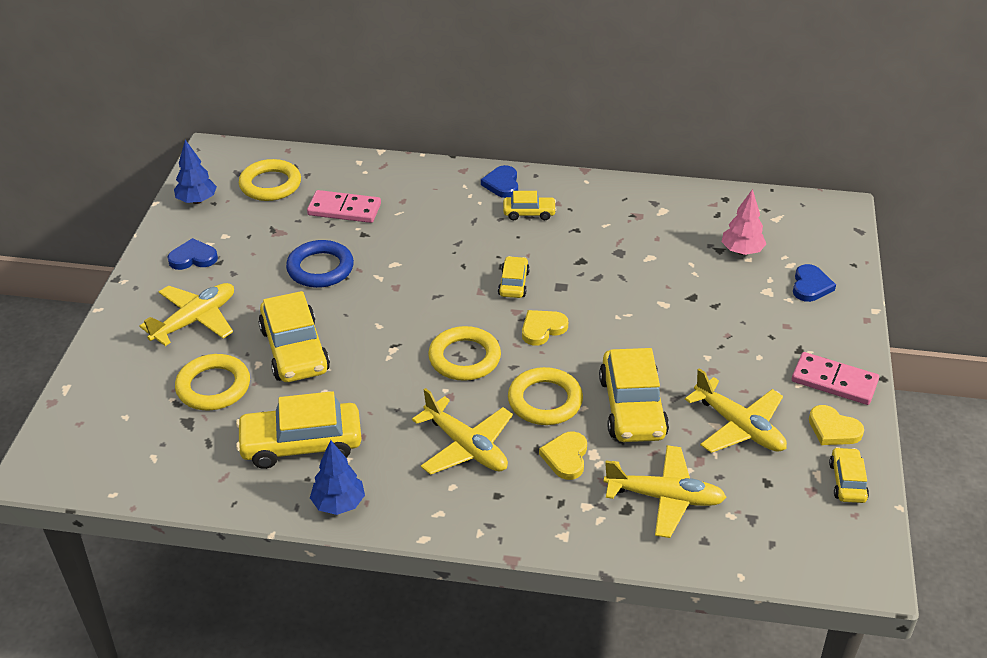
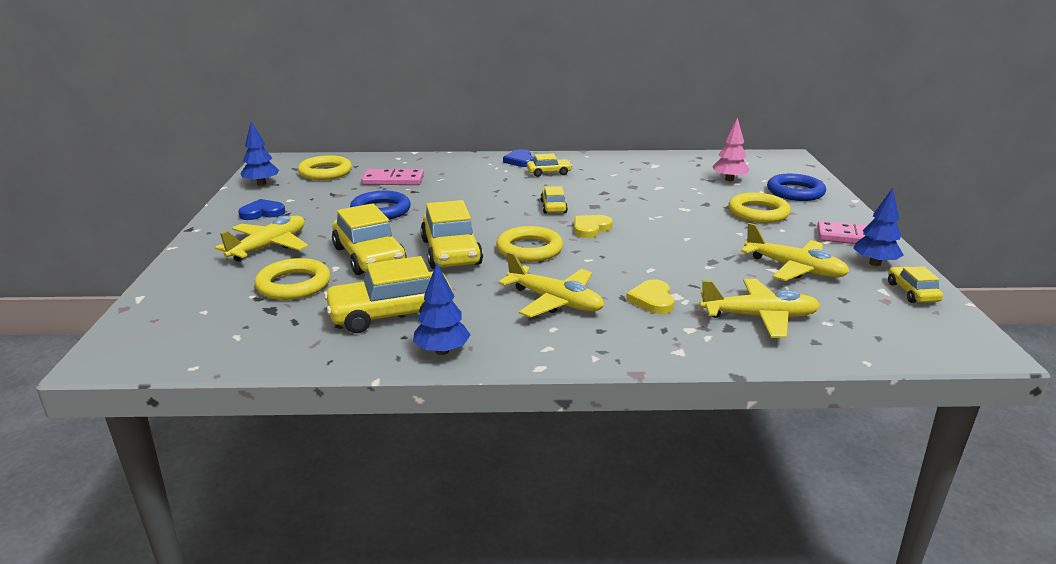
camera: 10 degrees left, 15 degrees down
yellow ring [508,367,583,425] -> yellow ring moved to [728,192,791,223]
yellow car [599,348,669,442] -> yellow car moved to [420,200,483,269]
blue heart [793,264,836,302] -> blue ring [767,174,826,201]
yellow heart [809,405,864,445] -> blue tree [853,188,904,266]

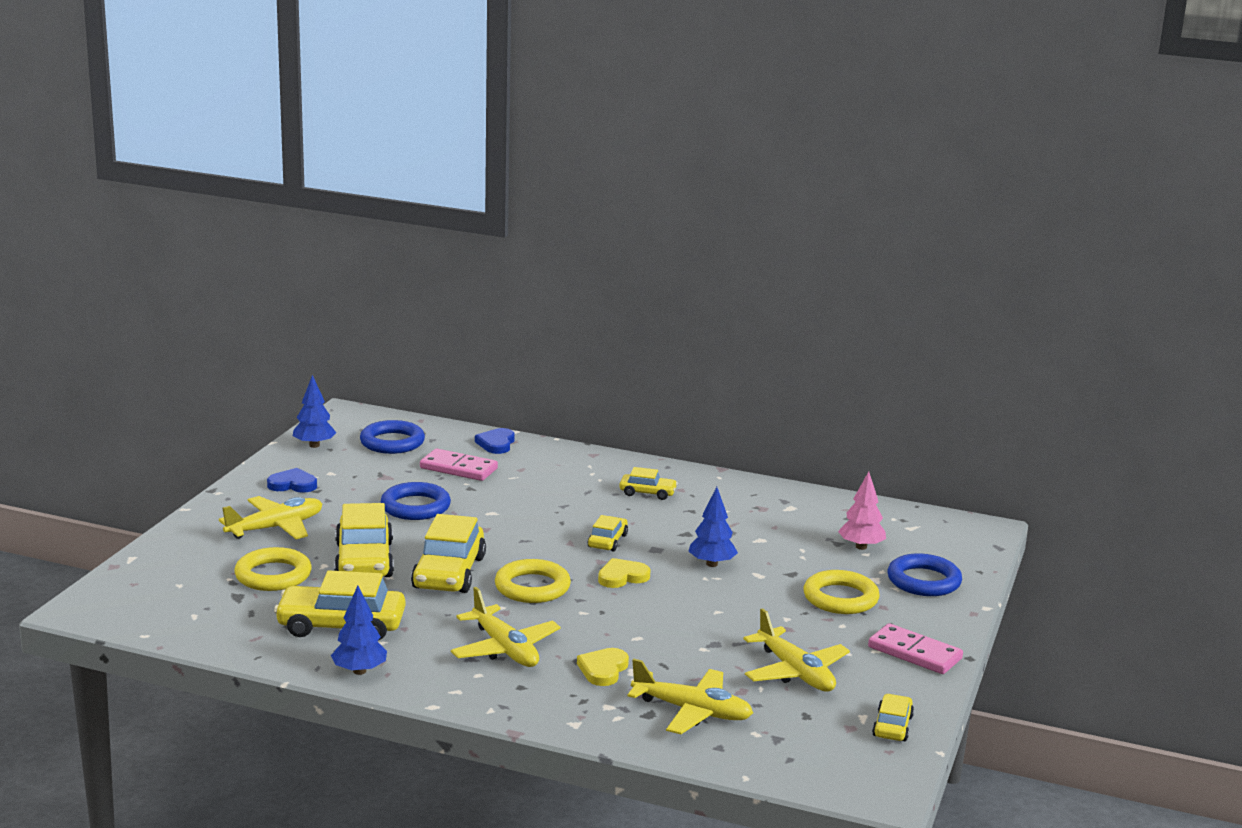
camera: 20 degrees right, 5 degrees down
yellow ring [298,155,352,180] -> blue ring [360,420,425,454]
blue heart [503,149,534,167] -> blue heart moved to [475,428,515,454]
blue tree [853,188,904,266] -> blue tree moved to [688,487,738,567]

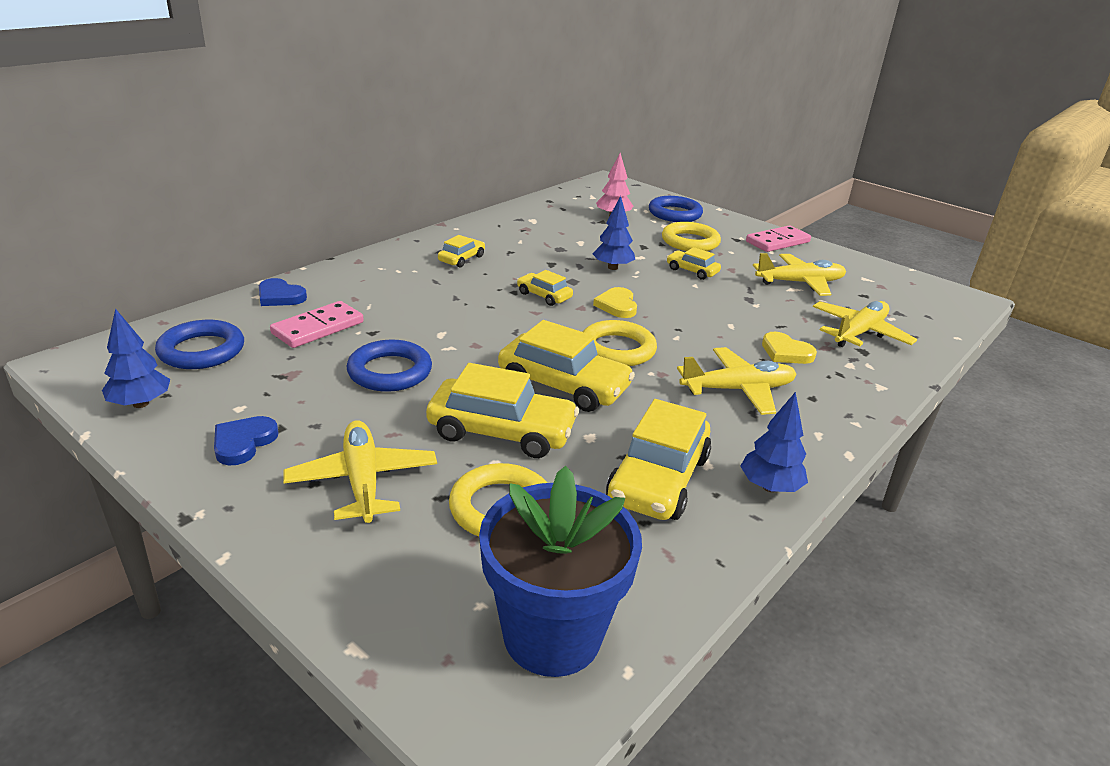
camera: 70 degrees left, 10 degrees up
yellow car [872,694,914,741] -> yellow car moved to [667,247,721,280]
none -> blue flower pot [479,466,642,677]

